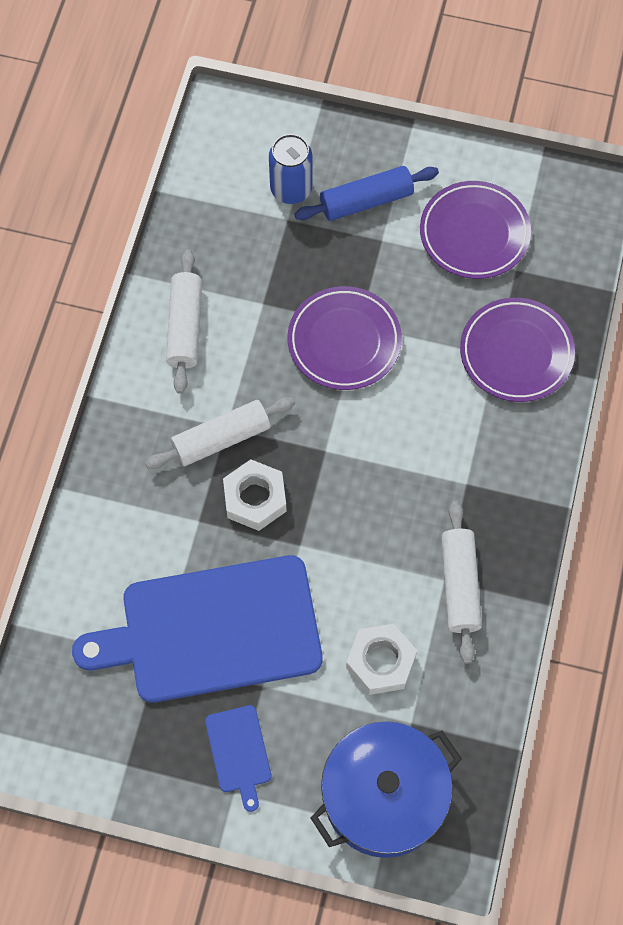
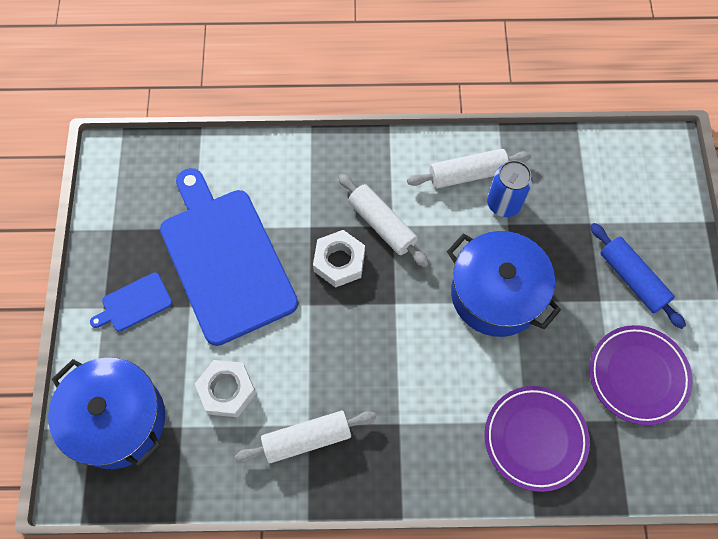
camera: 75 degrees right, 0 degrees up
blue can [269,134,312,204] -> blue can moved to [487,160,533,217]
purple plate [288,286,402,390] -> blue pot [447,231,561,337]

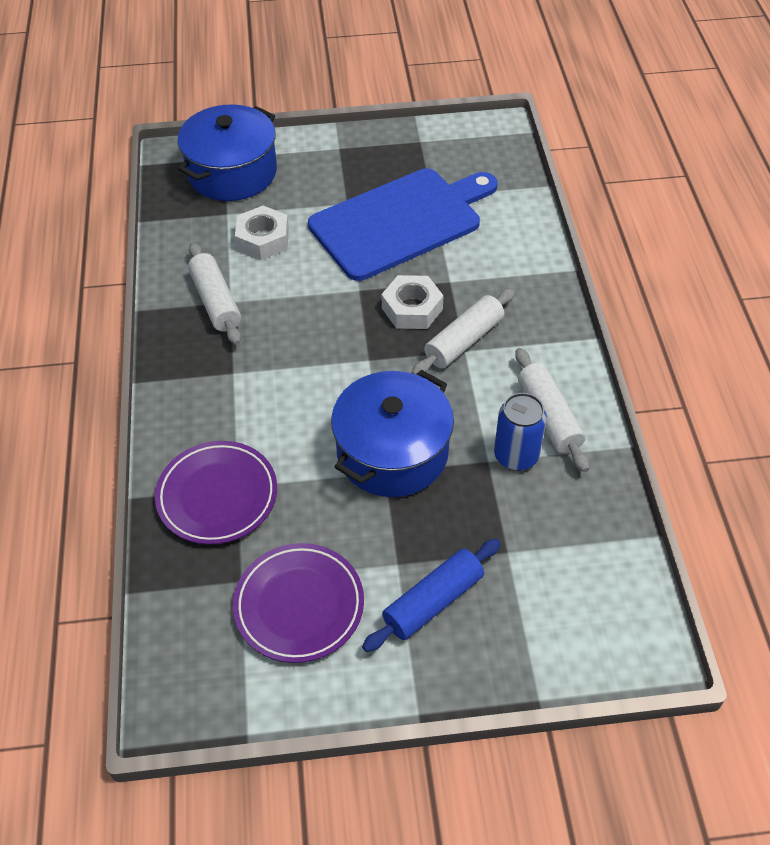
camera: 85 degrees right, 15 degrees down
blue cutting board [90,273,172,332] -> none

